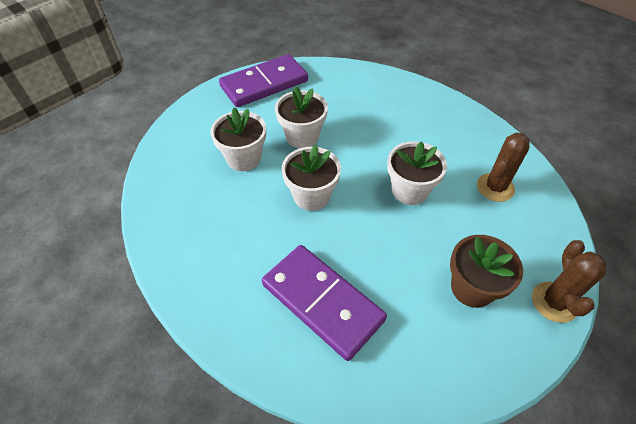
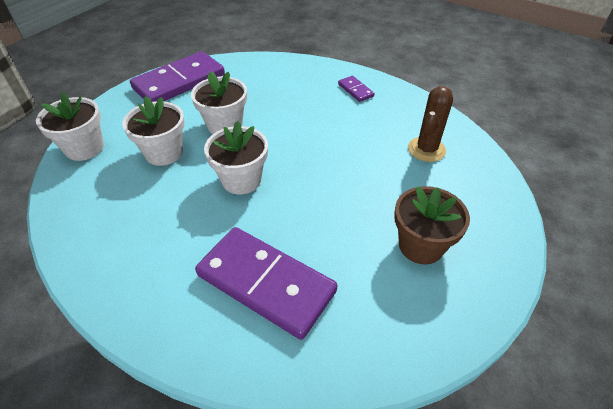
camera: 10 degrees left, 5 degrees down
white flower pot [387,141,447,205] -> white flower pot moved to [36,92,104,161]
brown cactus [532,240,607,323] -> none
none -> purple domino [338,76,374,102]

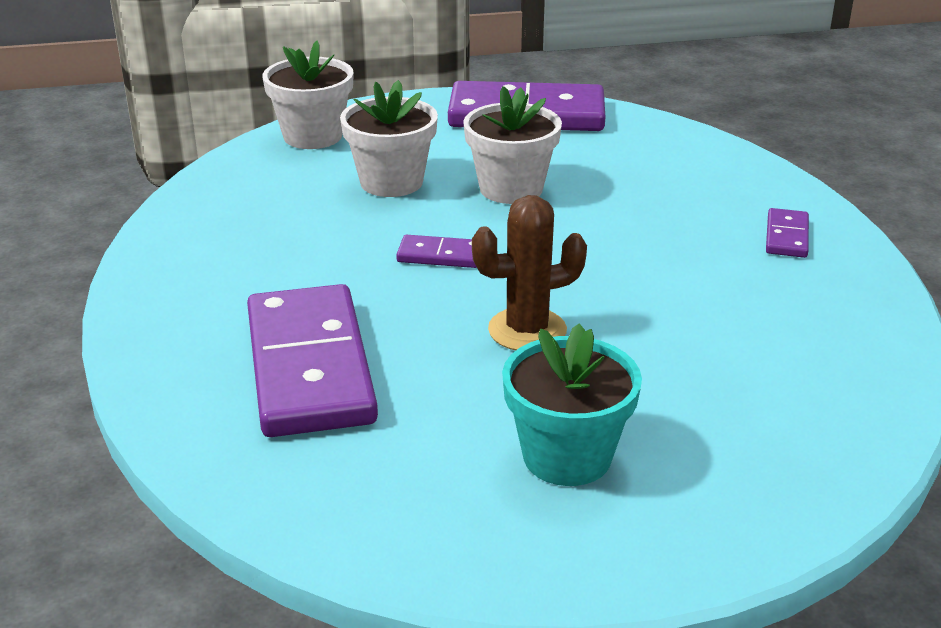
camera: 45 degrees right, 15 degrees down
white flower pot [204,121,268,194] -> purple domino [396,235,477,268]
brown flower pot [394,186,470,265] -> turquoise flower pot [502,324,642,486]
brown cactus [408,86,453,162] -> brown cactus moved to [472,195,587,350]

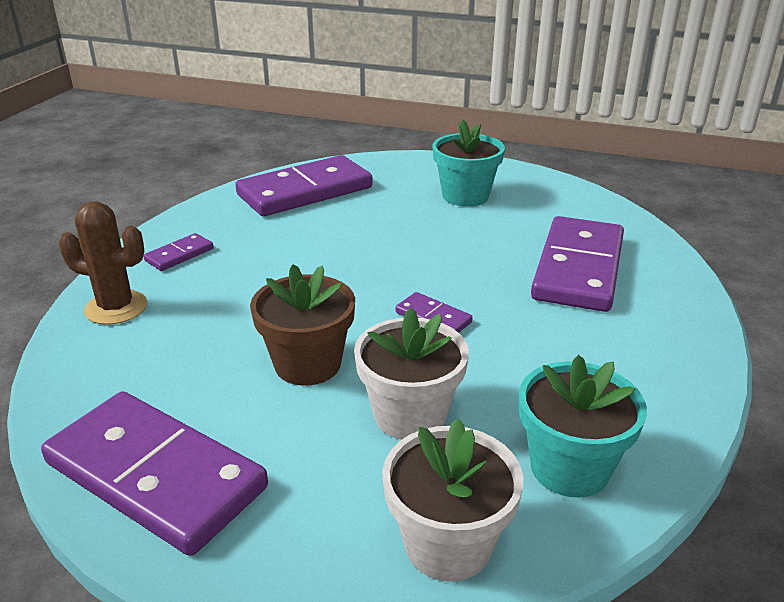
camera: 150 degrees left, 0 degrees up
white flower pot [463,86,562,204] -> brown flower pot [250,264,355,386]
brown cactus [472,195,587,350] -> brown cactus moved to [59,201,148,325]
none -> purple domino [235,155,373,216]
none -> turquoise flower pot [519,355,647,498]

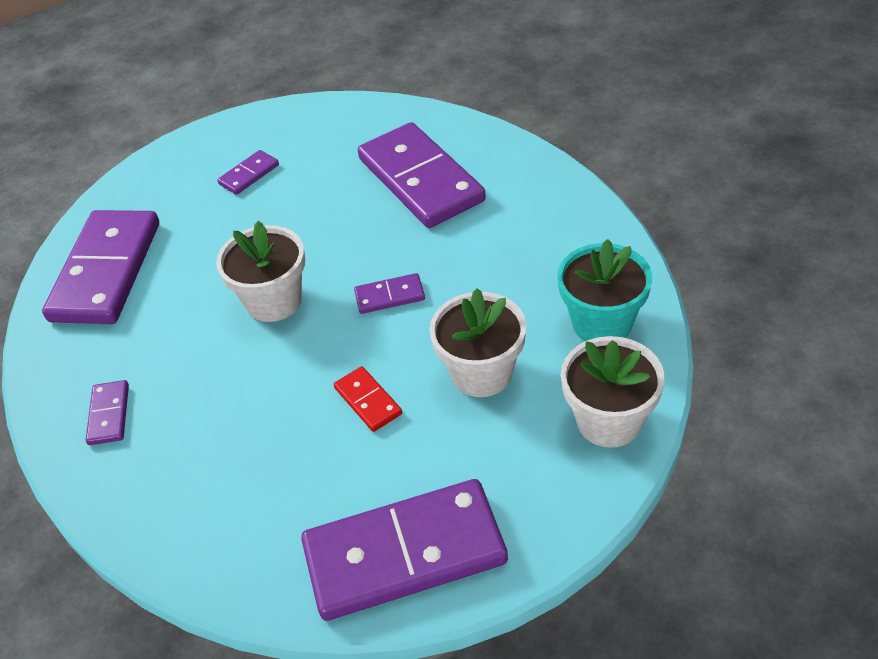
camera: 45 degrees left, 15 degrees up
brown cactus [59,201,148,325] -> none
brown flower pot [250,264,355,386] -> red domino [334,366,402,432]
turquoise flower pot [433,120,505,207] -> purple domino [217,150,279,195]
none -> white flower pot [216,221,305,322]

